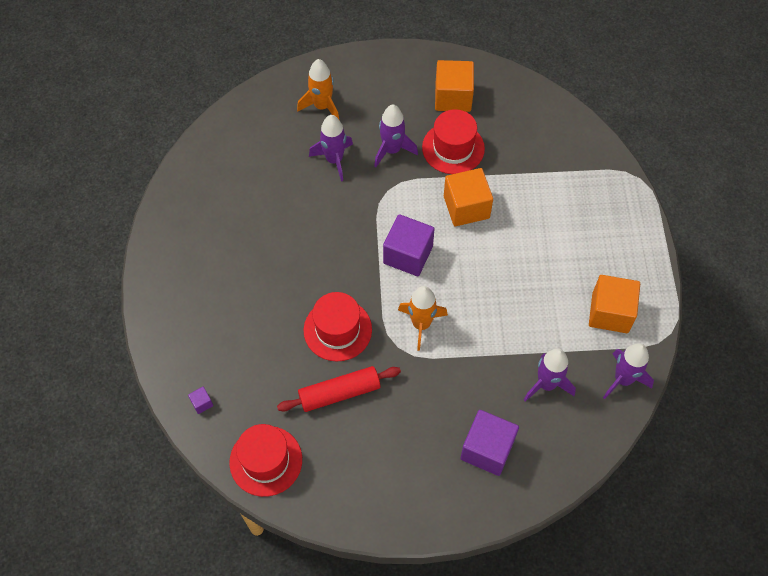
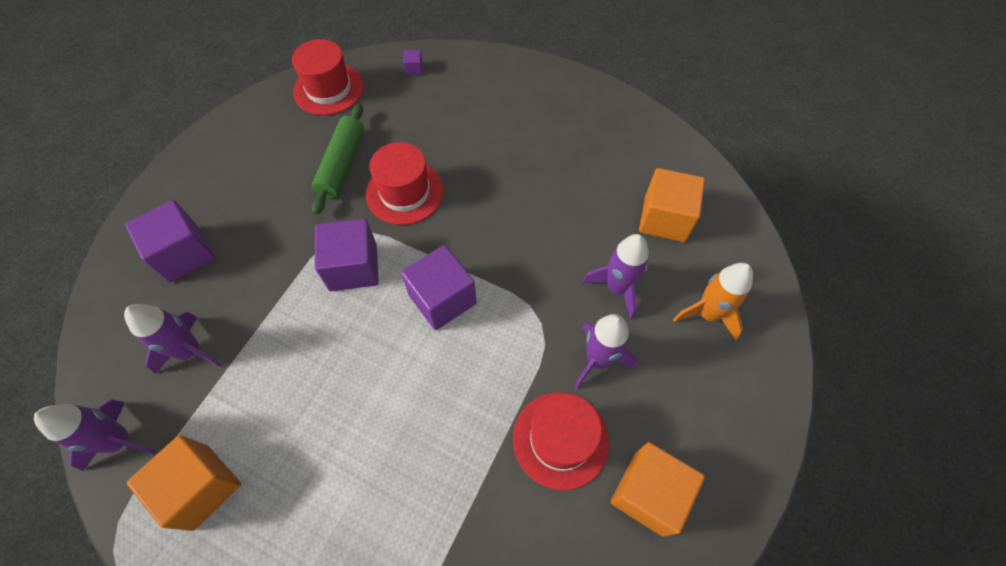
camera: 120 degrees right, 0 degrees up
red rolling pin [277,366,401,412] -> green rolling pin [312,104,364,215]
orange rocket [398,286,448,351] -> purple cube [315,218,379,291]
orange cube [444,168,493,226] -> orange cube moved to [639,168,705,242]

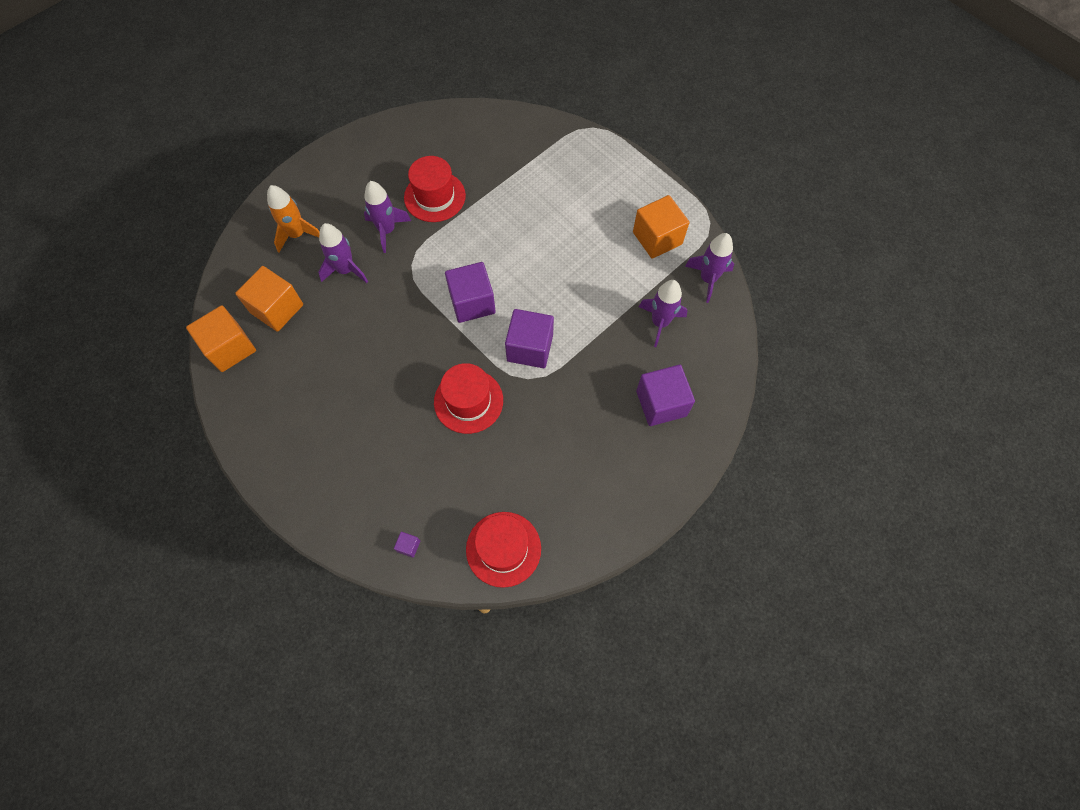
camera: 160 degrees left, 5 degrees up
green rolling pin [312,104,364,215] -> none
orange cube [611,442,705,537] -> orange cube moved to [186,305,256,372]

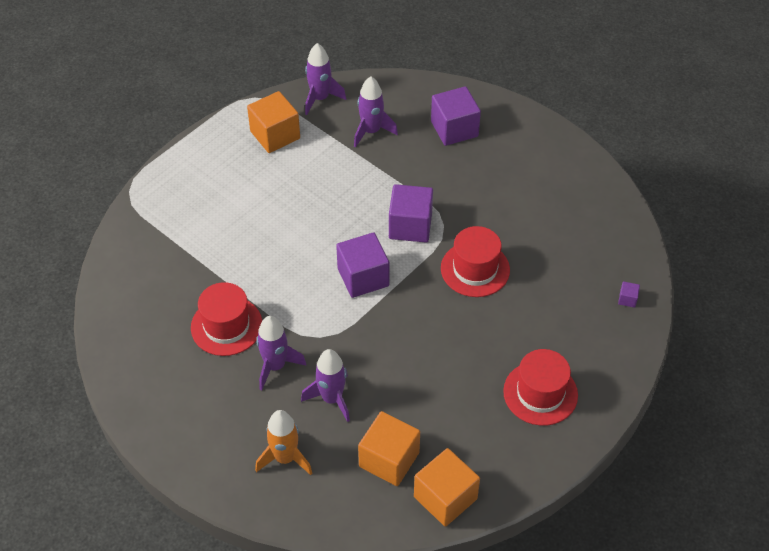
camera: 95 degrees left, 15 degrees down
red hat [466,512,541,588] -> red hat moved to [503,349,578,426]

